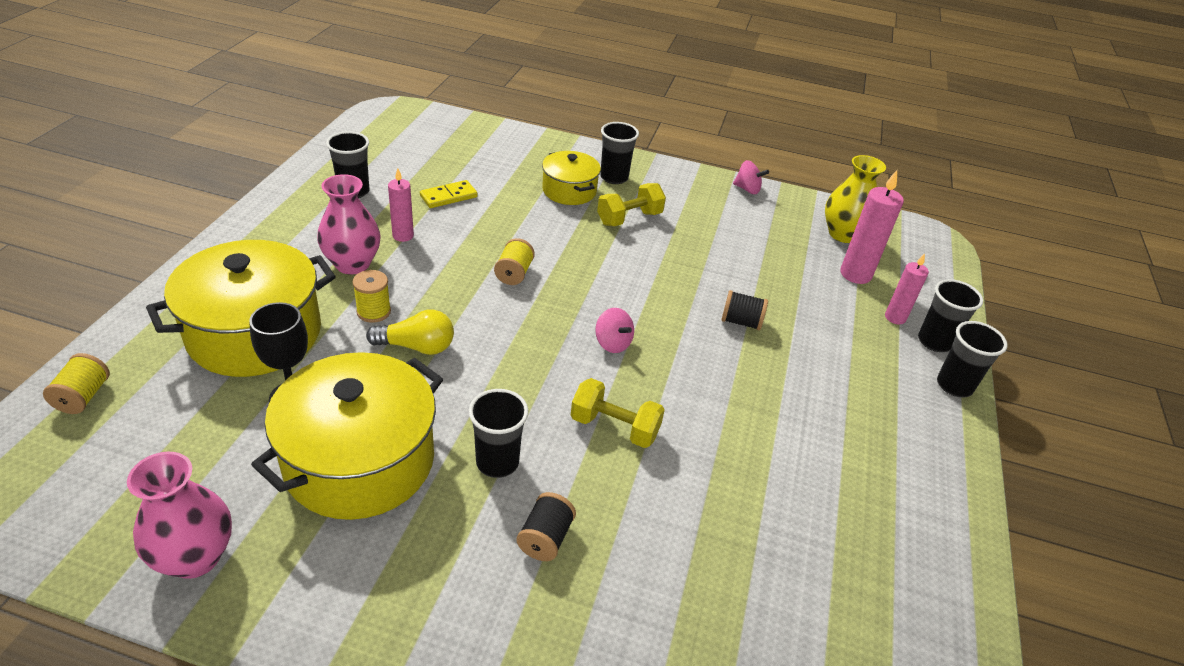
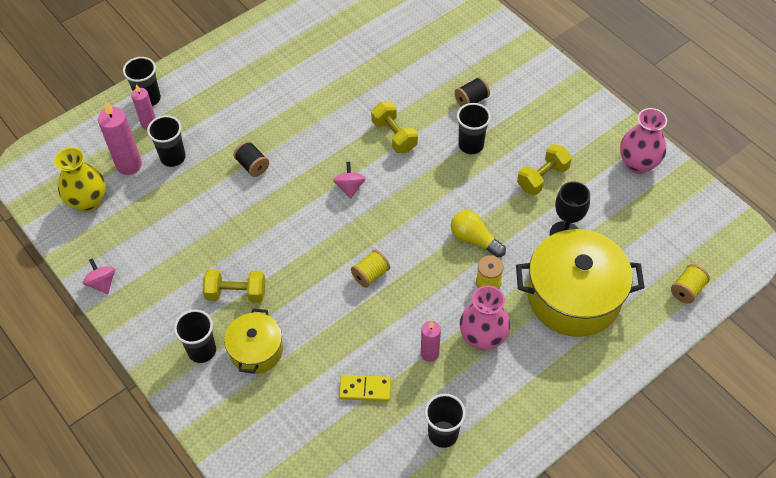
camera: 140 degrees left, 15 degrees up
yellow pot [251,352,443,520] -> yellow dumbbell [517,144,572,195]
black cup [937,321,1008,398] -> black cup moved to [147,115,186,167]

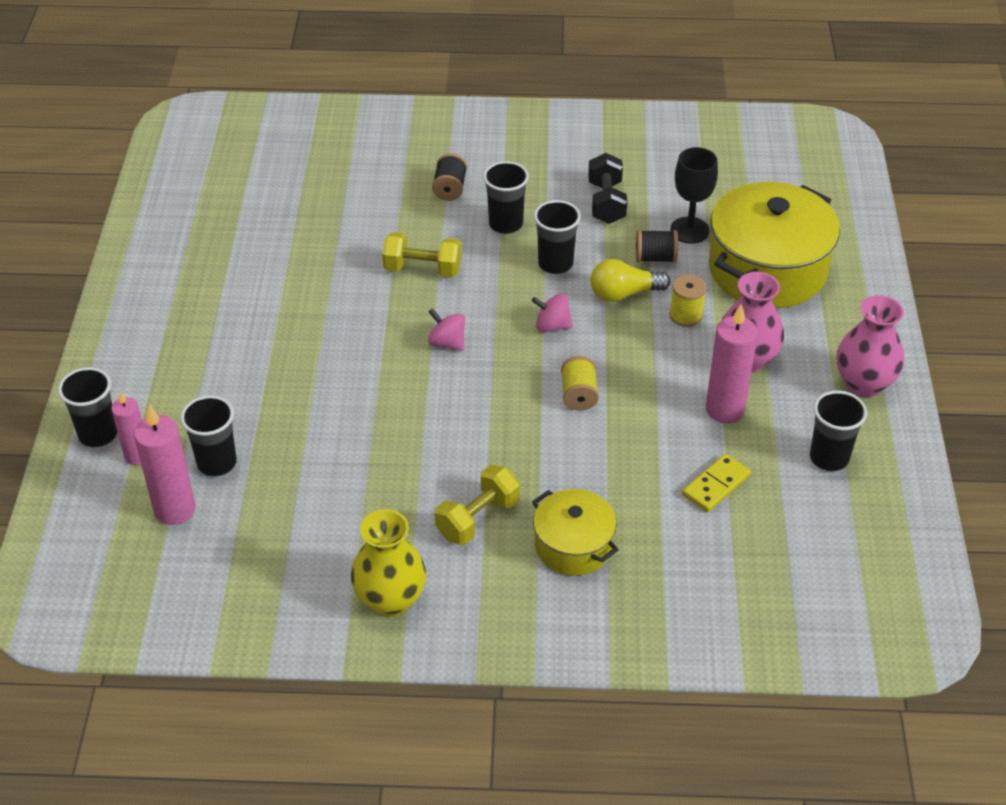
camera: 50 degrees left, 10 degrees down
yellow vase [54,147,106,212] -> yellow vase moved to [351,509,427,617]
pink spinning top [83,258,115,294] -> pink spinning top moved to [532,294,573,332]
black cup [174,310,216,363] -> black cup moved to [534,200,581,274]
black spool [234,141,269,177] -> black spool moved to [636,230,678,263]
pink candle [421,321,441,362] -> pink candle [706,304,758,424], size x1.58
yellow dumbbell [517,144,572,195] -> black dumbbell [588,153,627,224]
pink vase [620,108,667,174] -> pink vase moved to [837,295,904,397]
yellow spool [671,264,710,304] -> none

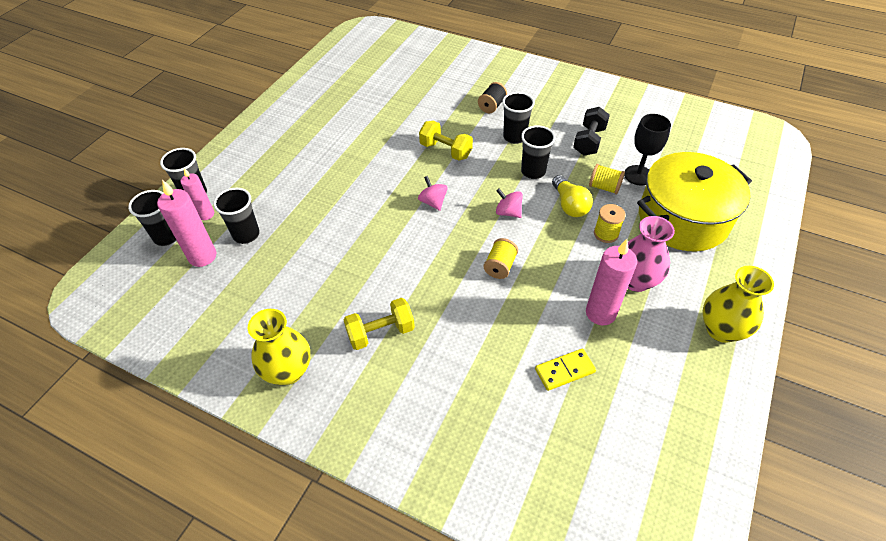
camera: 25 degrees right, 5 degrees up
yellow pot [532,489,619,576] -> none
yellow light bulb [590,259,671,302] -> yellow light bulb turned 120 degrees counterclockwise [552,175,593,217]
black spool [636,230,678,263] -> yellow spool [589,164,625,194]
black cup [810,390,867,471] -> black cup moved to [128,190,177,246]
pink vase [837,295,904,397] -> yellow vase [702,266,774,343]

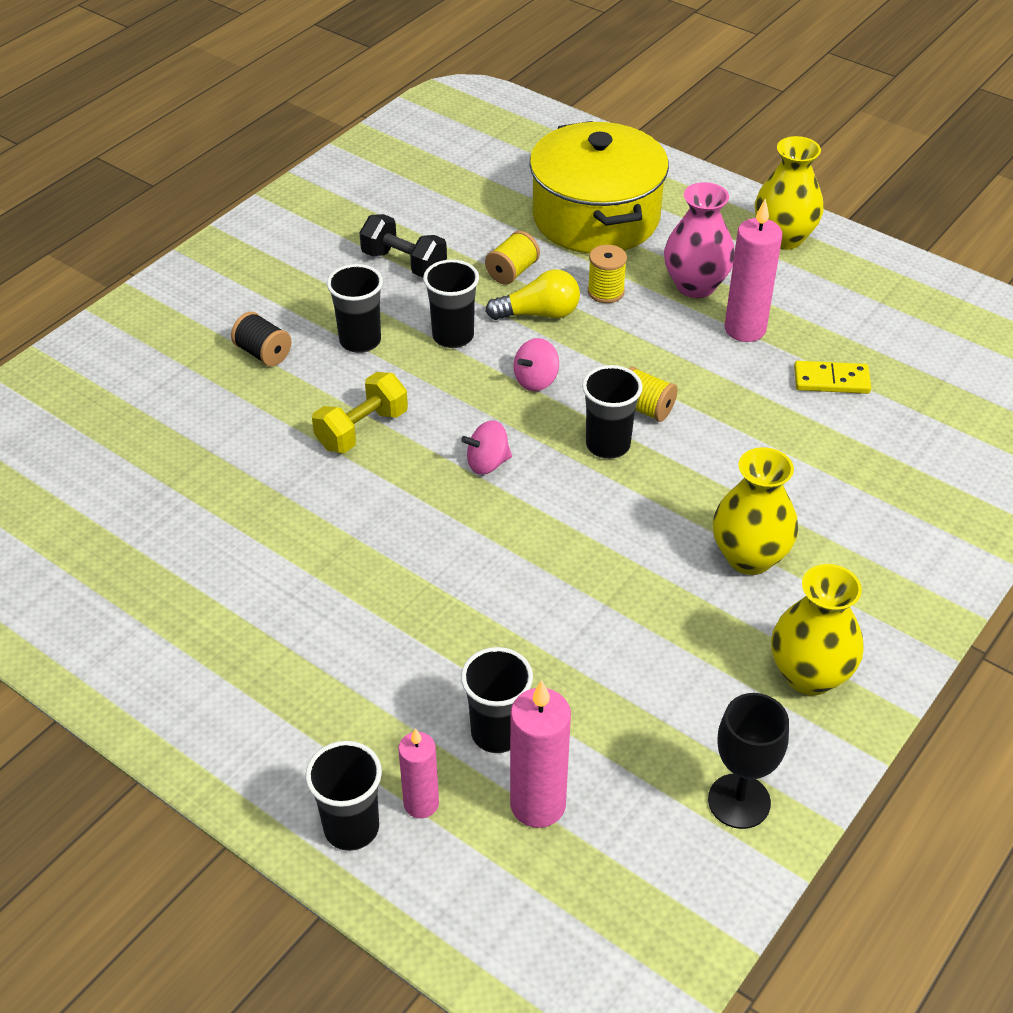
camera: 80 degrees left, 5 degrees down
black cup [128,190,177,246] -> black cup moved to [582,365,643,459]
yellow dumbbell [344,298,415,350] -> yellow vase [713,447,798,575]
yellow domino [535,348,596,391] -> yellow domino turned 75 degrees counterclockwise [794,361,871,394]
black goblet [624,114,671,186] -> black goblet moved to [708,693,789,829]

